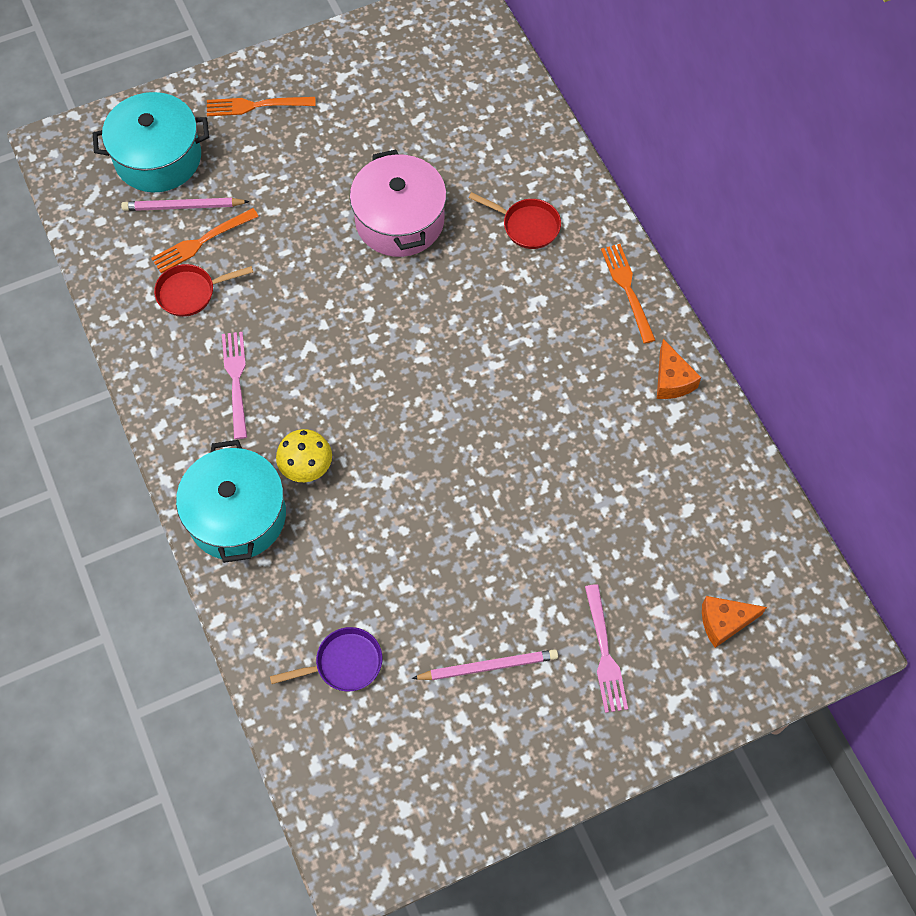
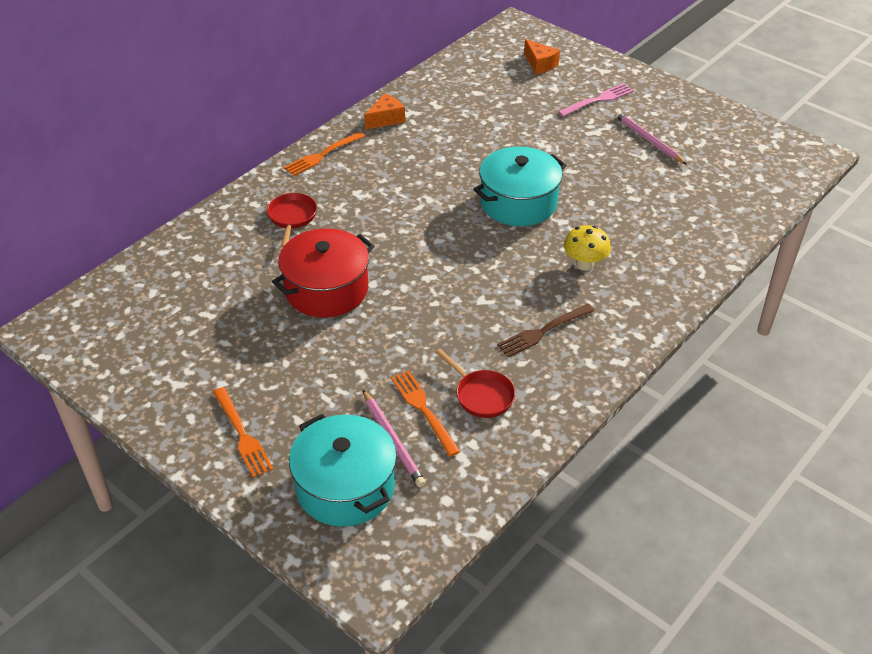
camera: 115 degrees left, 20 degrees down
orange fork [151,208,259,273] -> orange fork turned 150 degrees counterclockwise [391,370,461,457]
turquoise pot [176,440,286,563] -> turquoise pot moved to [473,147,566,226]
pink fork [222,332,247,439] -> brown fork [497,304,594,357]
purple pan [270,627,382,691] -> none
pink pot [350,149,447,257] -> red pot [272,228,375,317]

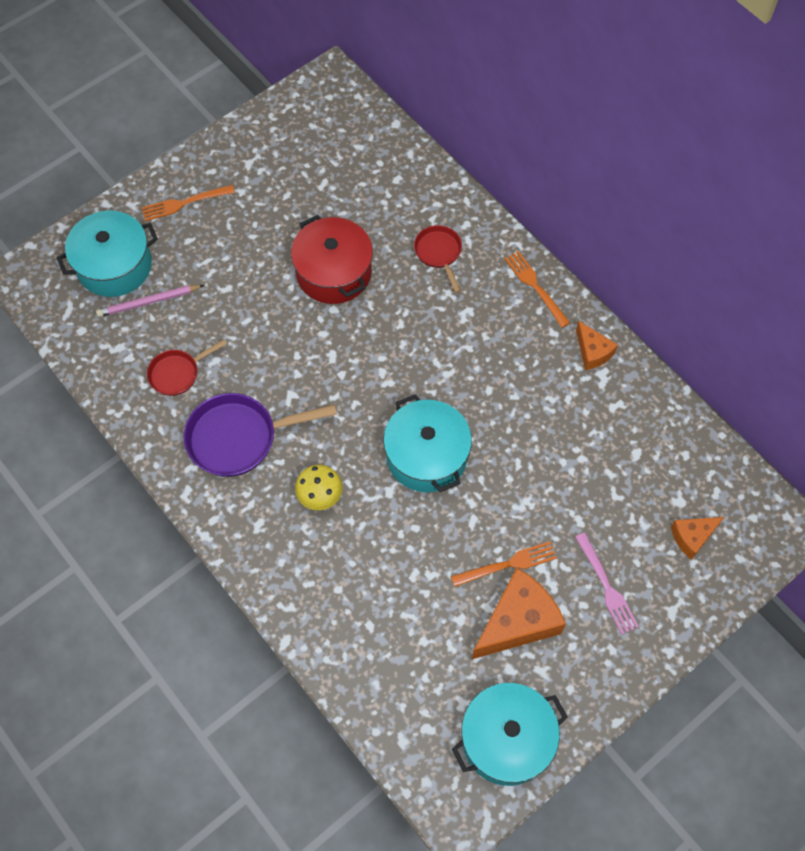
camera: 100 degrees right, 20 degrees up
red pan [267,193,317,247] -> red pan turned 120 degrees counterclockwise [414,225,462,293]
orange fork [391,370,461,457] -> orange fork moved to [451,541,557,587]
brown fork [497,304,594,357] -> purple pan [184,393,337,477]
pink pencil [615,111,687,164] -> orange cheese [471,568,566,660]
none -> turquoise pot [452,683,568,786]

